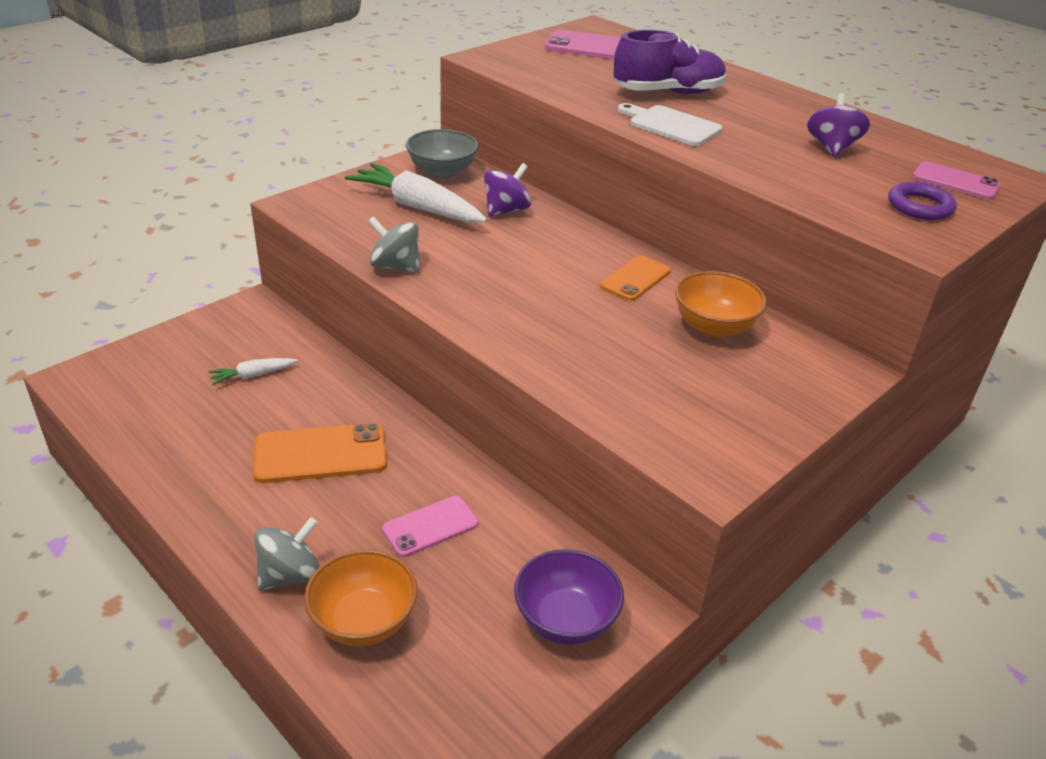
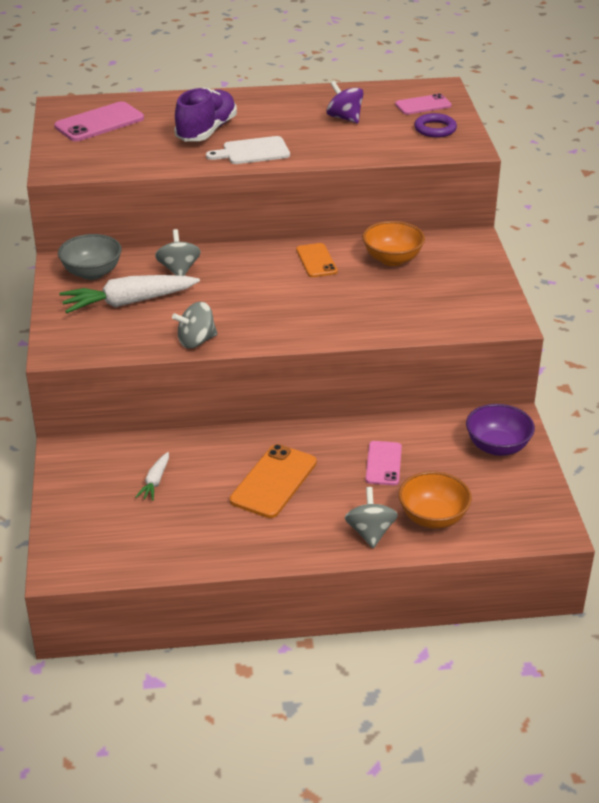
camera: 50 degrees left, 0 degrees up
purple spinning top [484,163,531,217] -> grey spinning top [155,229,201,276]

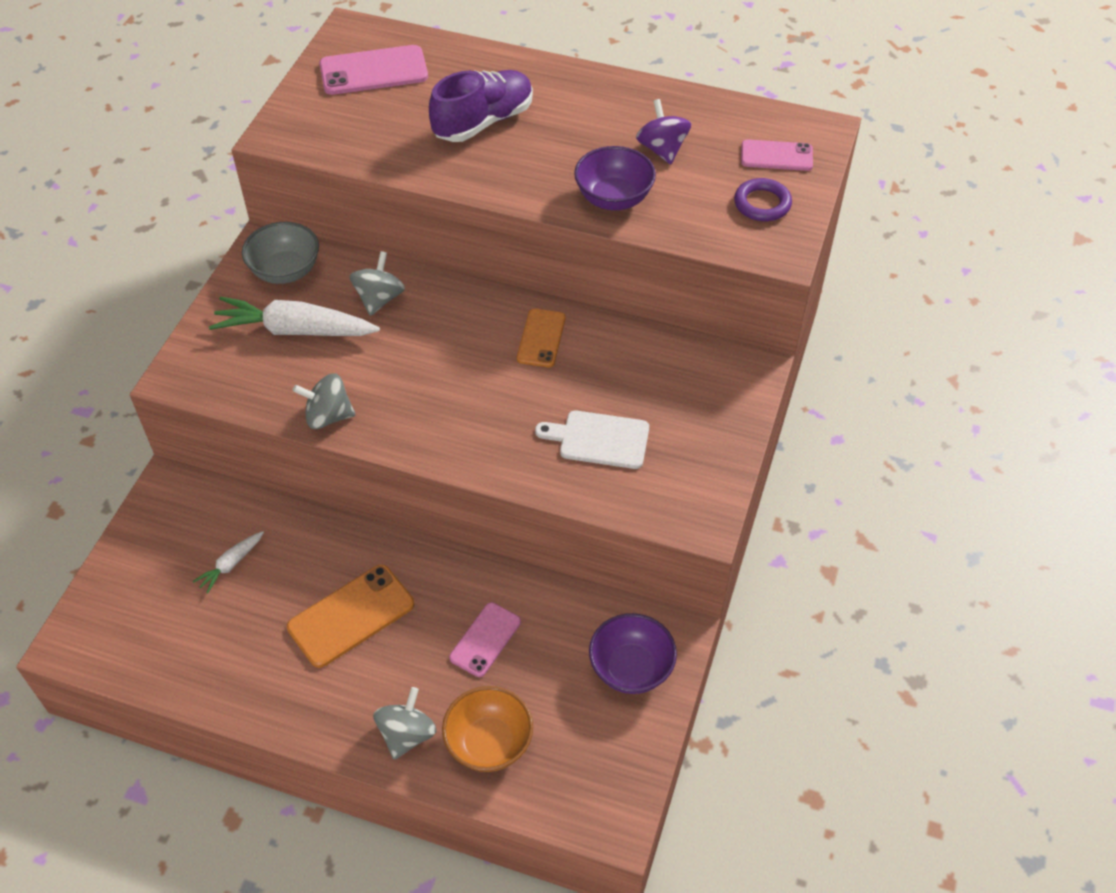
camera: 25 degrees right, 15 degrees up
white cutting board [206,136,290,164] -> white cutting board moved to [535,411,649,469]
orange bowl [363,221,425,266] -> none
none -> purple bowl [574,146,656,210]

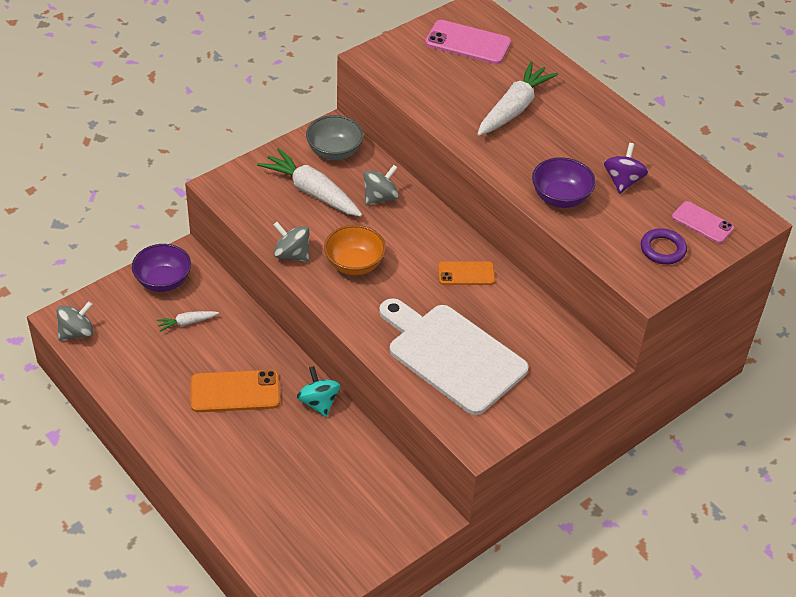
camera: 30 degrees right, 5 degrees down
grey spinning top [373,687,437,760] -> grey spinning top moved to [57,301,94,341]
purple shoe [429,70,533,142] -> white carrot [477,61,559,136]
orange bowl [442,686,533,772] -> orange bowl moved to [324,225,386,275]
pink phone [449,602,521,677] -> none
orange phone [517,309,566,367] -> orange phone turned 45 degrees clockwise [438,261,495,285]
white cutting board [535,411,649,469] -> white cutting board [379,298,529,415], size x1.89
purple bowl [589,613,677,694] -> purple bowl moved to [132,244,191,292]
none -> turquoise spinning top [297,366,340,417]

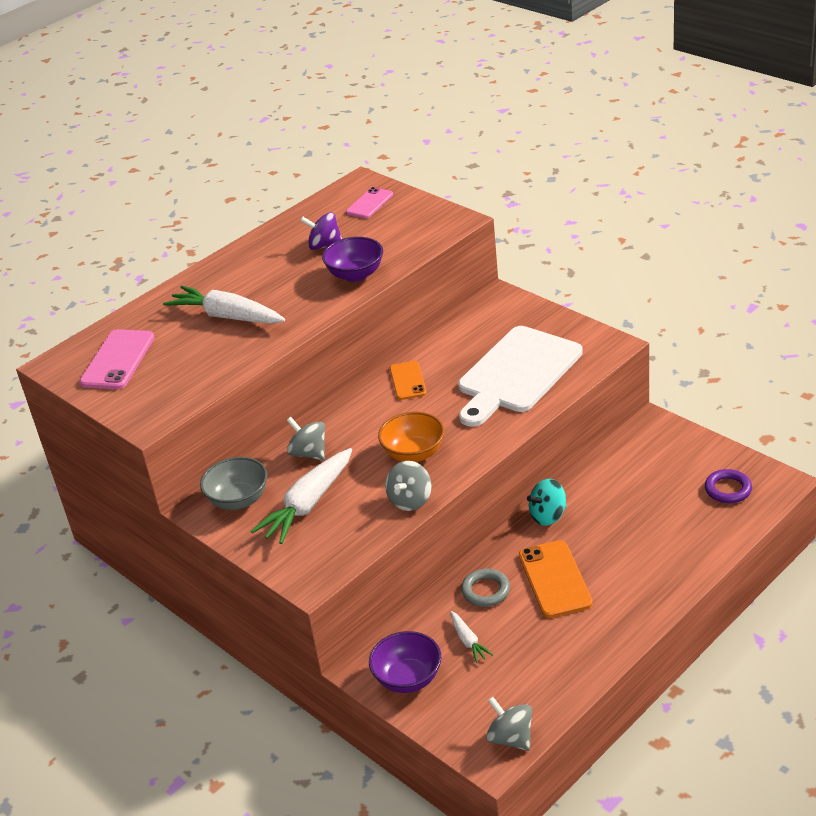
camera: 90 degrees left, 10 degrees down
purple ring [641,228,687,264] -> purple ring moved to [705,469,752,503]
none -> grey ring [461,569,510,607]

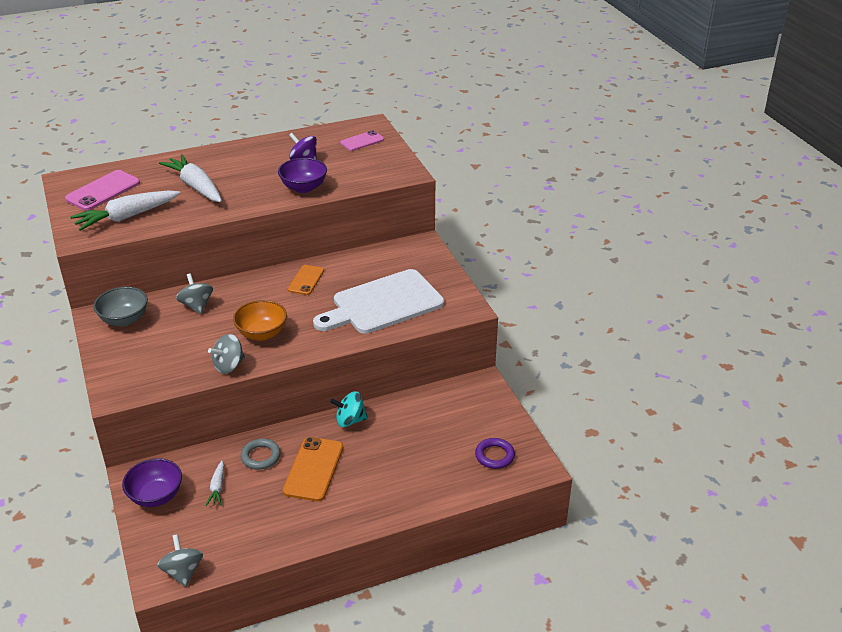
camera: 20 degrees right, 0 degrees up
white carrot [251,448,352,544] -> white carrot moved to [70,191,180,231]

